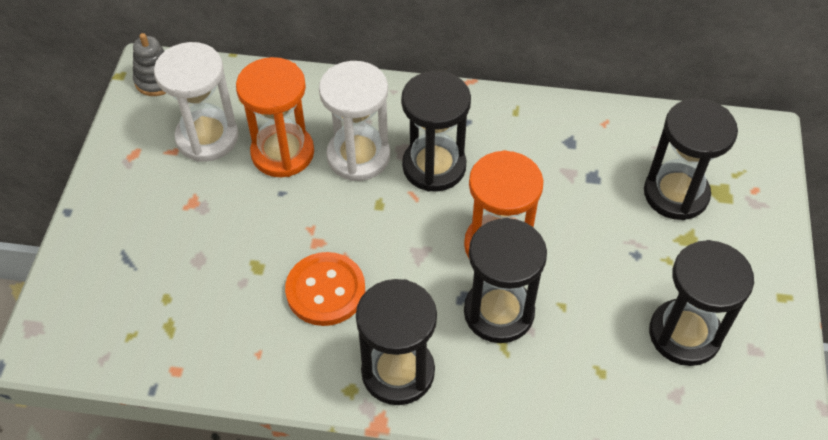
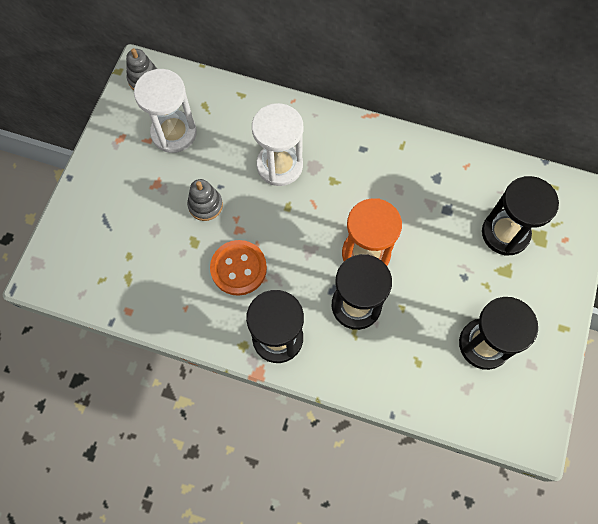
camera: 10 degrees right, 15 degrees up
orange hourglass [236,57,314,177] -> none
black hourglass [401,71,471,192] -> none
none -> grey stacking toy [187,179,223,221]

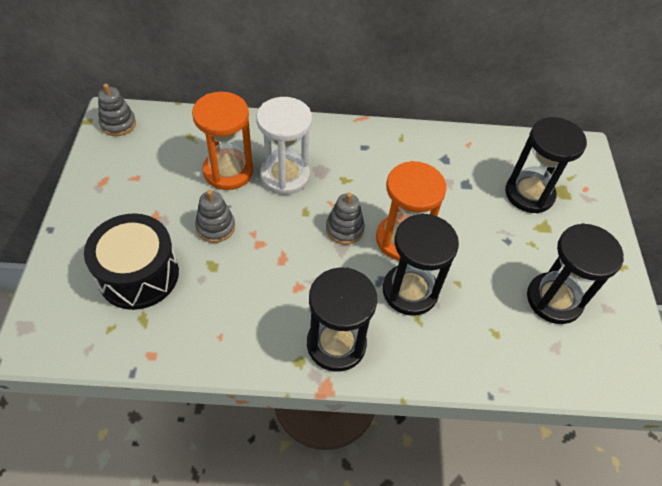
camera: 20 degrees left, 15 degrees down
white hourglass [134,69,197,153] -> none
orange button [210,240,267,296] -> none
none -> black drum [84,213,179,310]
none -> orange hourglass [192,92,253,190]
none -> grey stacking toy [326,192,365,245]

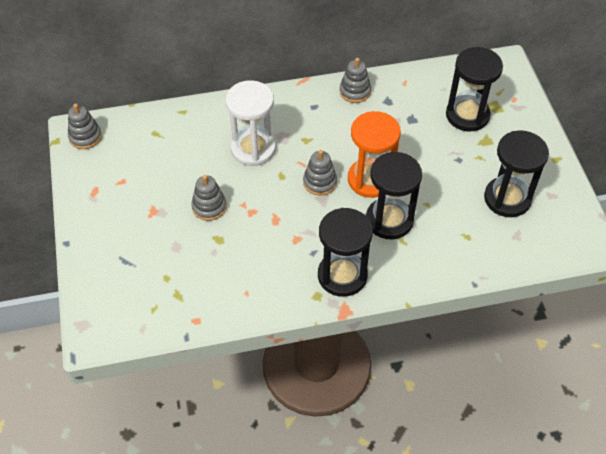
camera: 10 degrees left, 0 degrees up
black drum [84,213,179,310] -> none
orange hourglass [192,92,253,190] -> none
none -> grey stacking toy [340,58,371,103]

